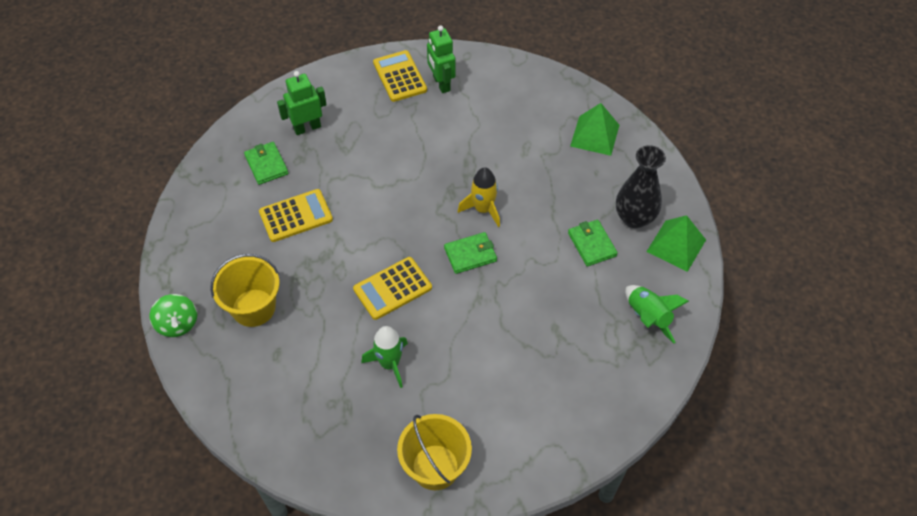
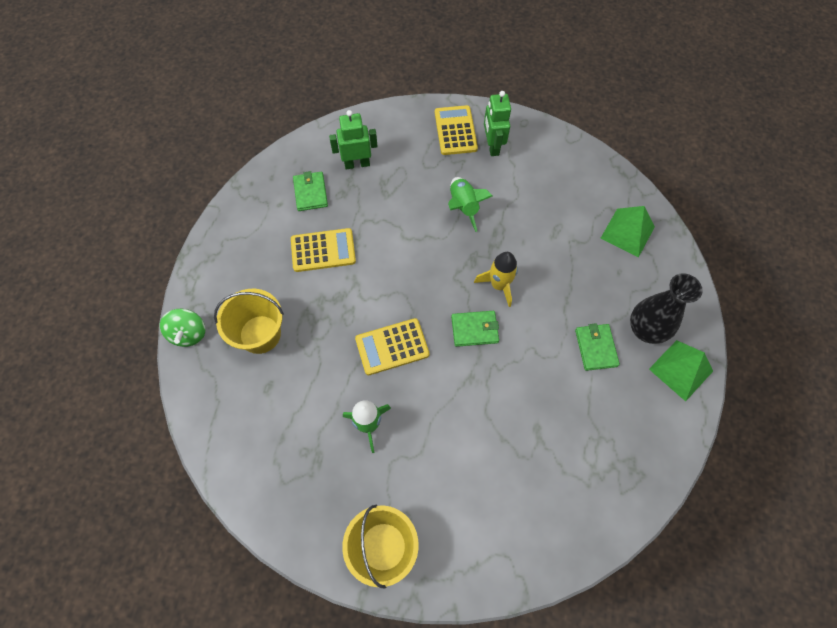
camera: 15 degrees right, 10 degrees up
green rocket [625,285,689,344] -> green rocket moved to [448,177,493,232]

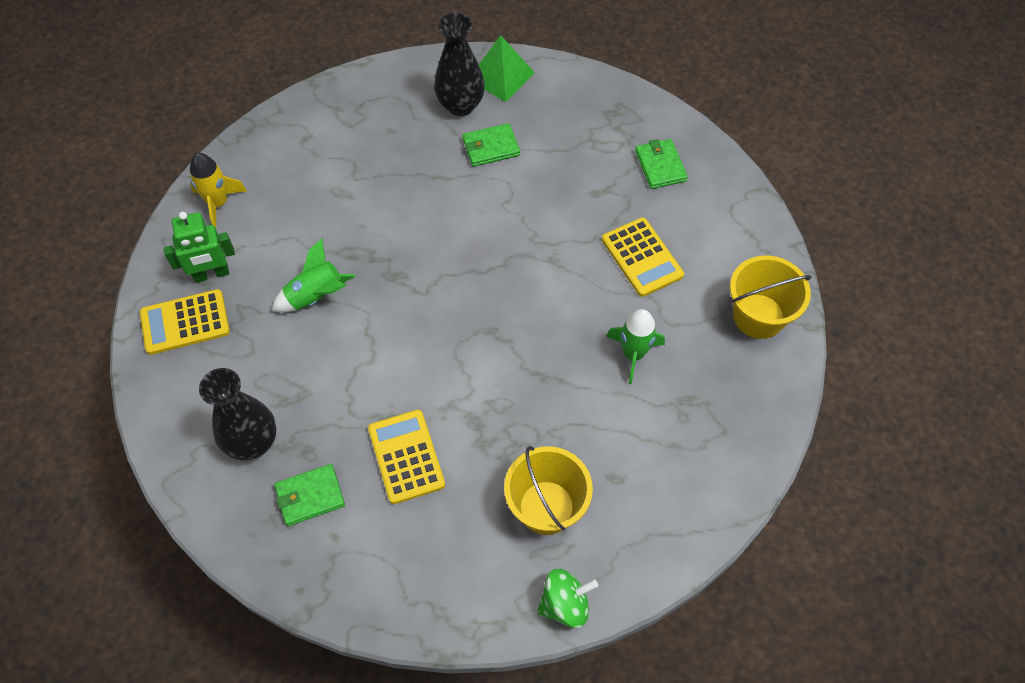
camera: 100 degrees left, 5 degrees down
green robot [329,110,378,169] -> black vase [199,368,276,460]
yellow calculator [355,318,430,375] -> yellow calculator moved to [602,217,684,297]
green wallet [451,311,499,347] -> green wallet moved to [635,139,688,189]
yellow rocket [474,252,518,307] -> yellow rocket moved to [190,153,247,228]
green pyramid [600,206,655,258] -> none

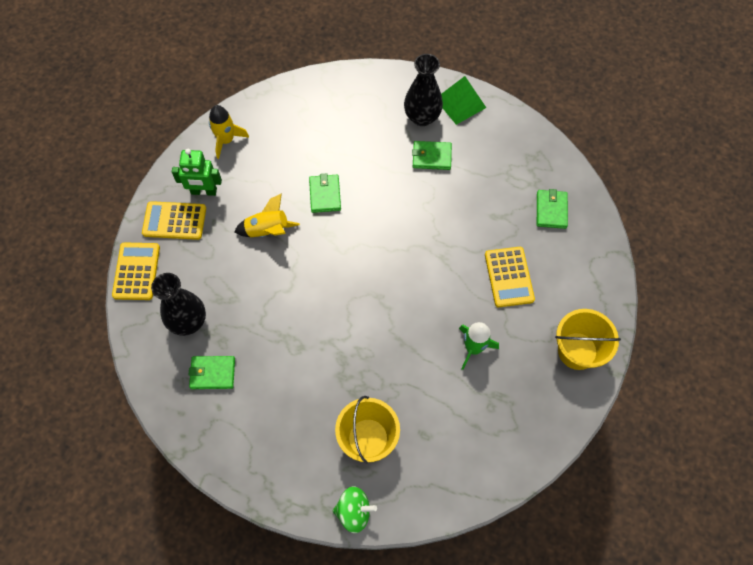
camera: 20 degrees right, 5 degrees up
green rocket [272,239,355,313] -> yellow rocket [234,193,300,237]
yellow calculator [368,410,445,504] -> yellow calculator moved to [112,243,160,300]
none -> green wallet [309,174,341,213]

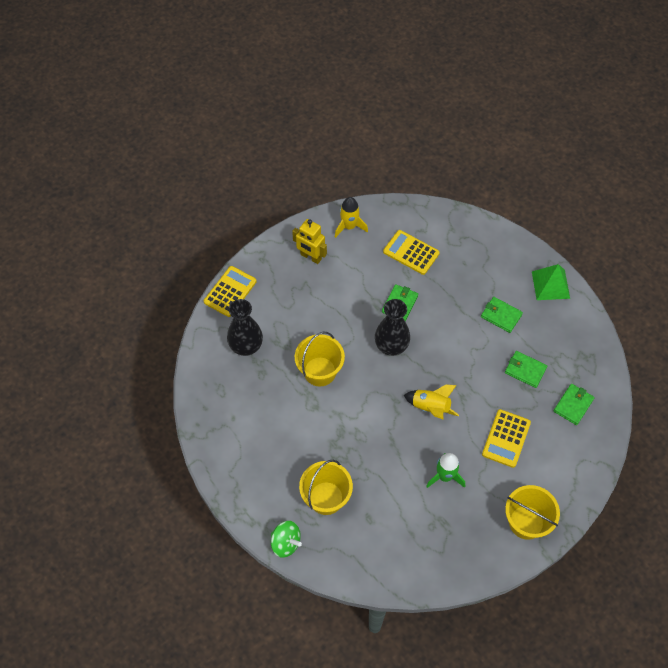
camera: 30 degrees right, 5 degrees down
yellow calculator [142,201,206,240] -> yellow calculator moved to [383,230,440,275]
green robot [172,149,222,196] -> yellow robot [292,219,327,264]
green wallet [188,356,235,389] -> green wallet moved to [505,351,547,388]
yellow rocket [234,193,300,237] -> yellow rocket moved to [404,384,459,420]
black vase [404,54,443,126] -> black vase moved to [375,299,410,356]
none -> yellow bucket [295,332,345,386]

